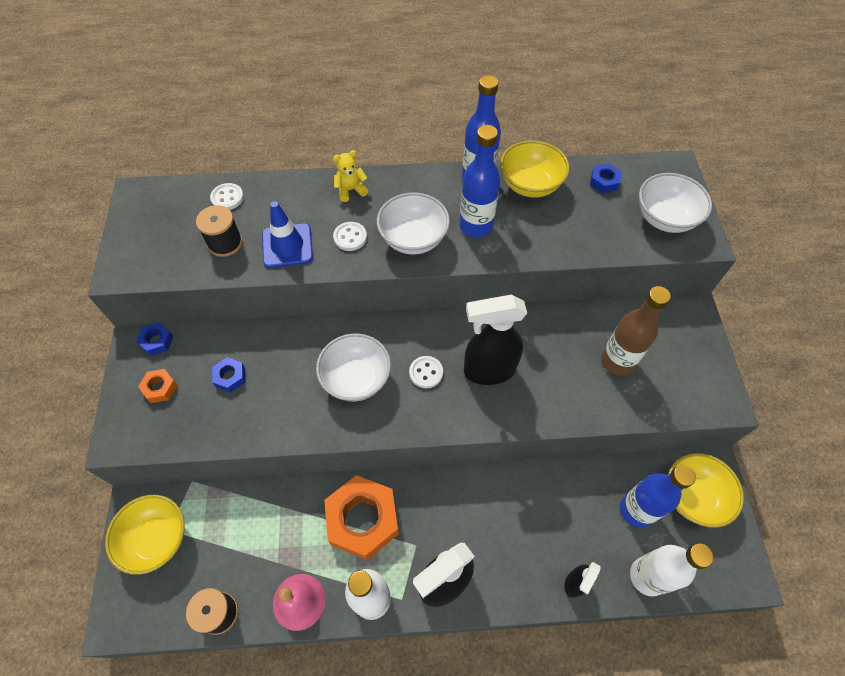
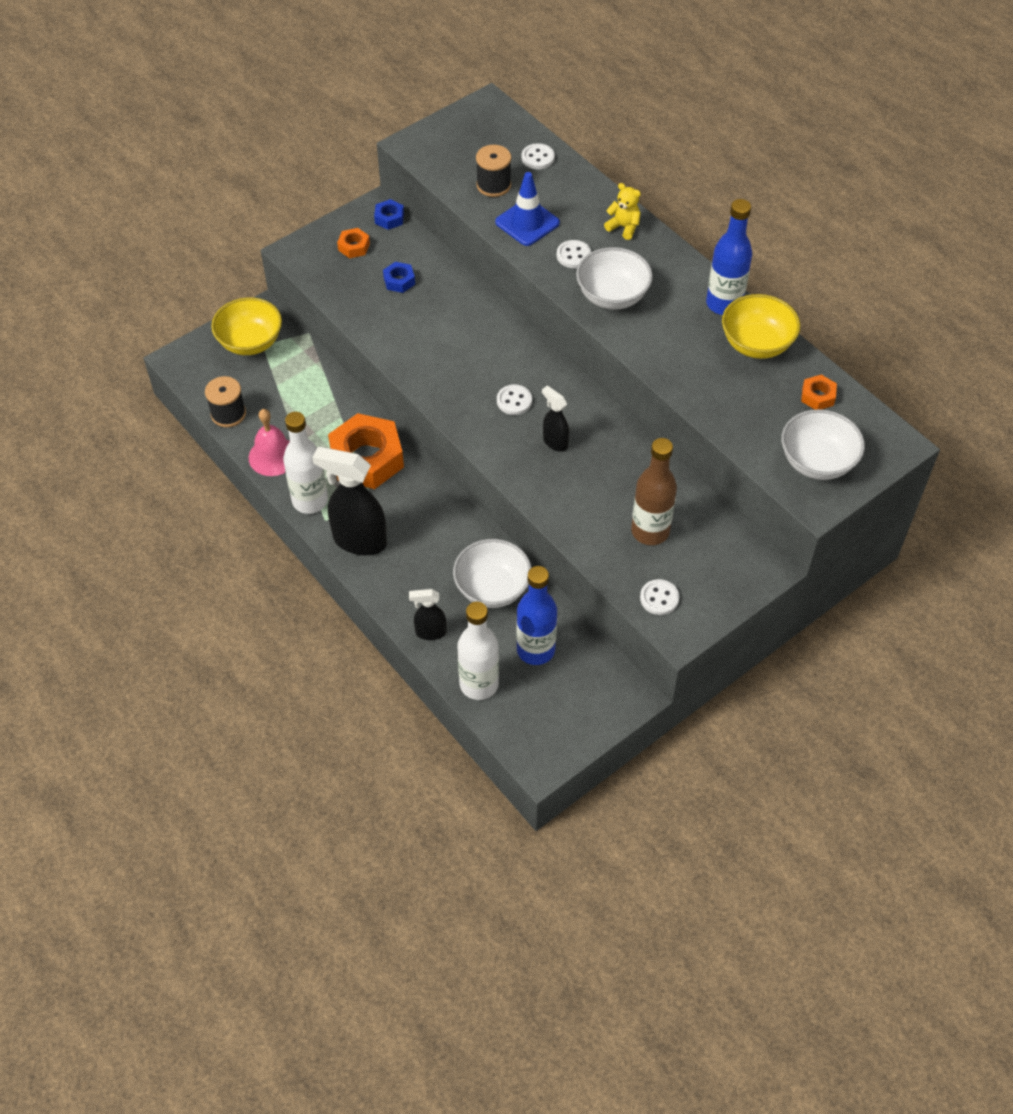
camera: 55 degrees right, 5 degrees down
white bowl [316,333,391,401] -> white bowl moved to [453,539,532,608]
blue bottle [459,125,500,238] -> none
black spray bottle [464,295,527,385] -> black spray bottle [542,386,569,452], size x0.53
blue nut [590,163,622,194] -> orange nut [801,375,837,410]
yellow bowl [668,453,744,528] -> none
none -> white button [640,579,679,615]

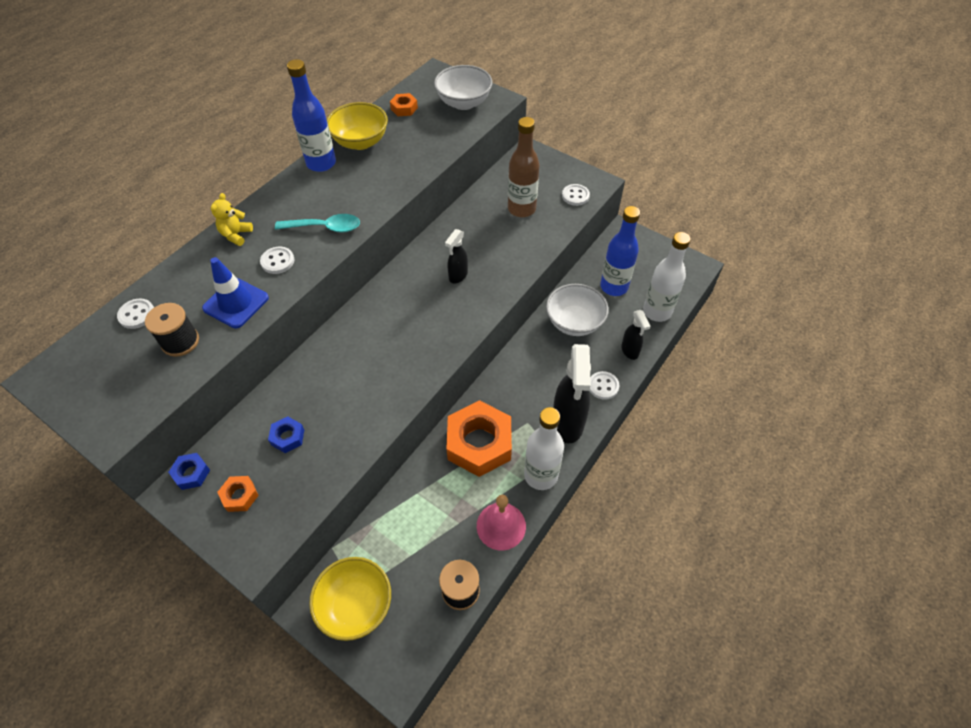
camera: 105 degrees left, 0 degrees up
white button [497,385,532,415] -> white button moved to [589,371,619,400]
white bowl [576,247,653,310] -> turquoise spoon [275,214,360,233]

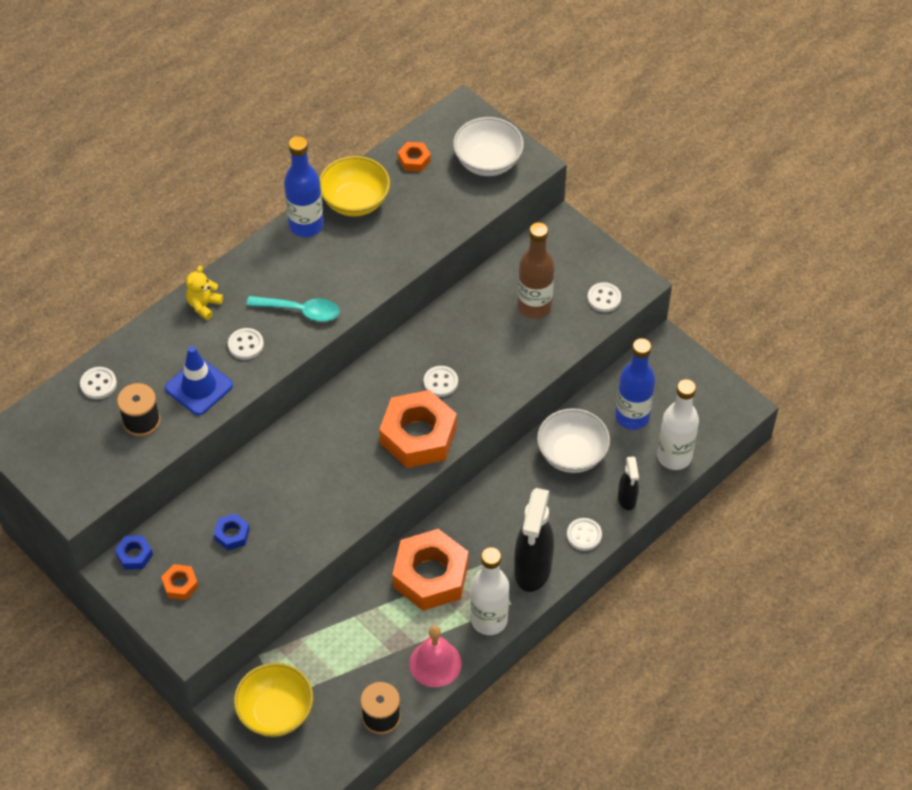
camera: 10 degrees right, 0 degrees up
black spray bottle [445,229,468,283] -> white button [424,366,458,397]
none -> orange nut [379,390,457,468]

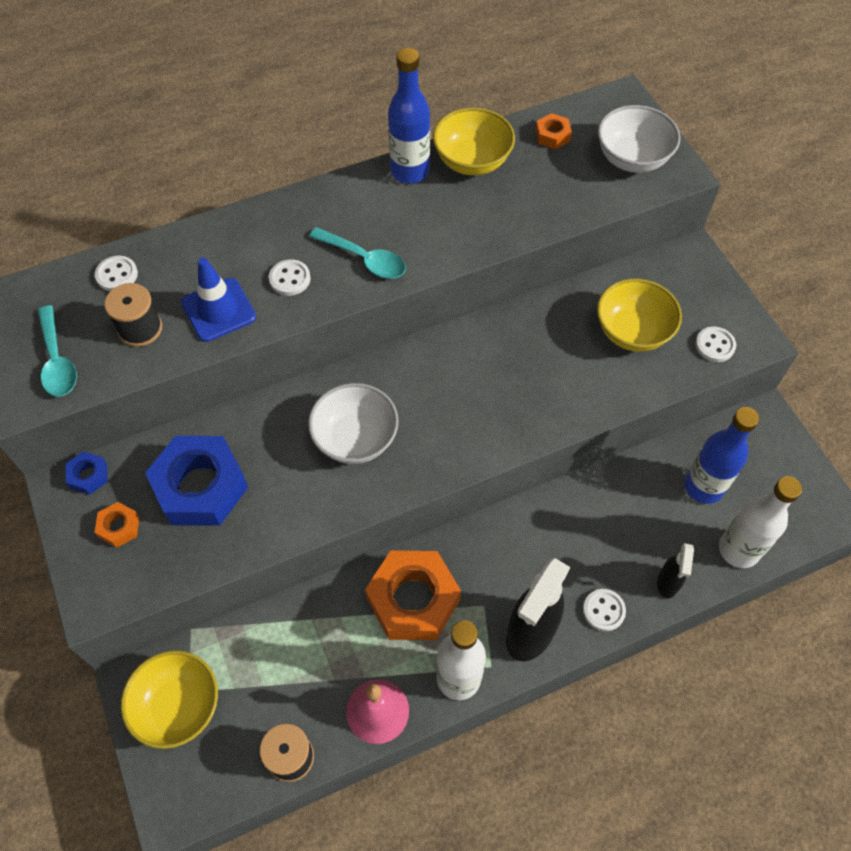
camera: 20 degrees right, 5 degrees up
yellow teddy bear [186,266,223,320] -> none
blue nut [214,513,250,550] -> blue nut [145,436,248,526], size x2.25
orange nut [379,390,457,468] -> none
white button [424,366,458,397] -> none
brown bottle [517,222,555,319] -> yellow bowl [597,279,682,352]
white bowl [537,408,610,473] -> white bowl moved to [308,383,399,464]
none -> turquoise spoon [38,305,77,397]

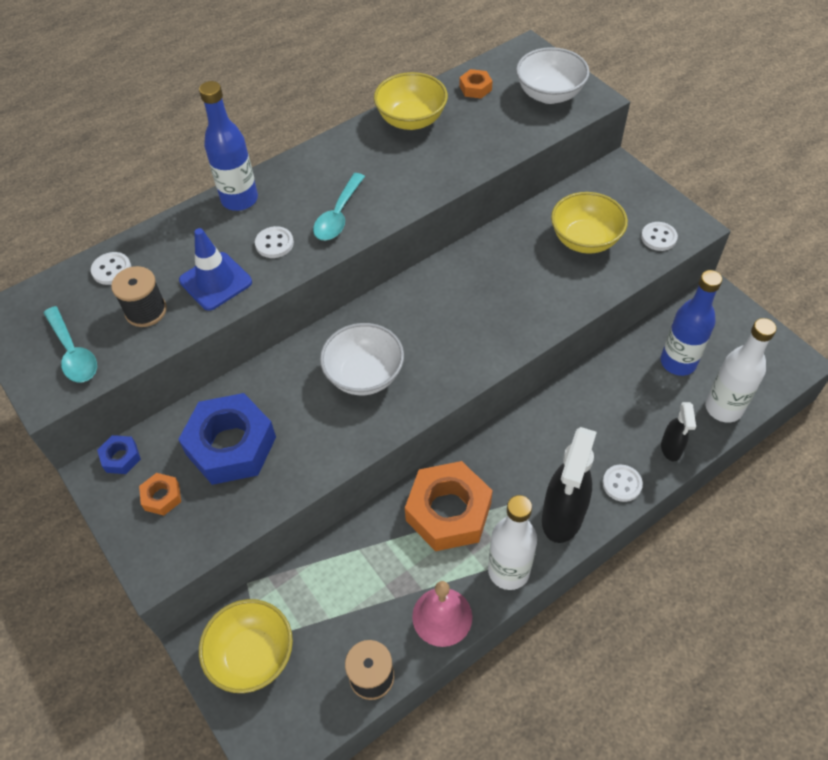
camera: 10 degrees left, 5 degrees down
turquoise spoon [309,227,406,279] -> turquoise spoon turned 90 degrees clockwise [313,173,365,240]
blue bottle [388,48,430,183] -> blue bottle moved to [199,81,258,211]

